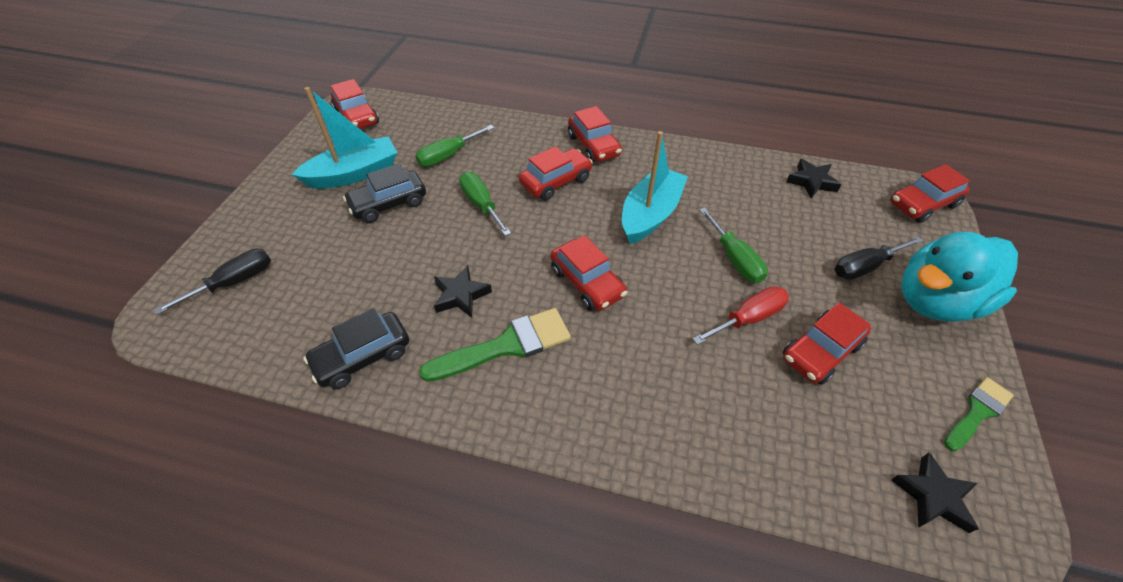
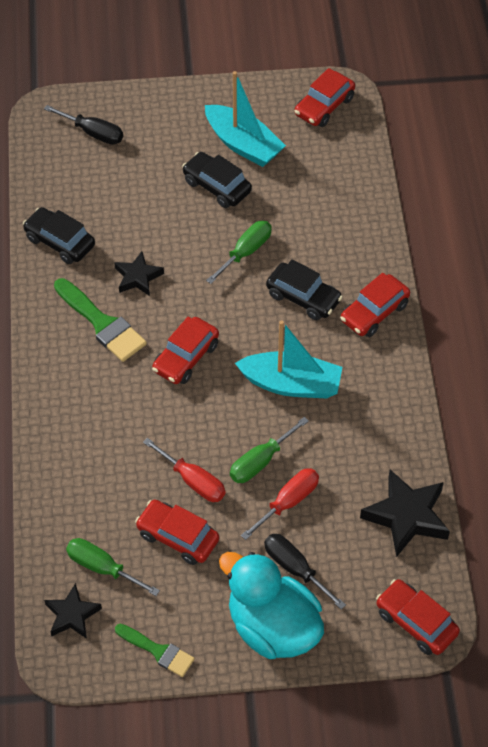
camera: 70 degrees right, 5 degrees up
green screwdriver [415,125,494,167] -> green screwdriver moved to [66,538,160,596]
red car [519,146,593,200] -> black car [266,259,343,320]
black star [786,159,842,198] -> black star [360,470,450,557], size x1.63
none -> red screwdriver [241,468,319,540]

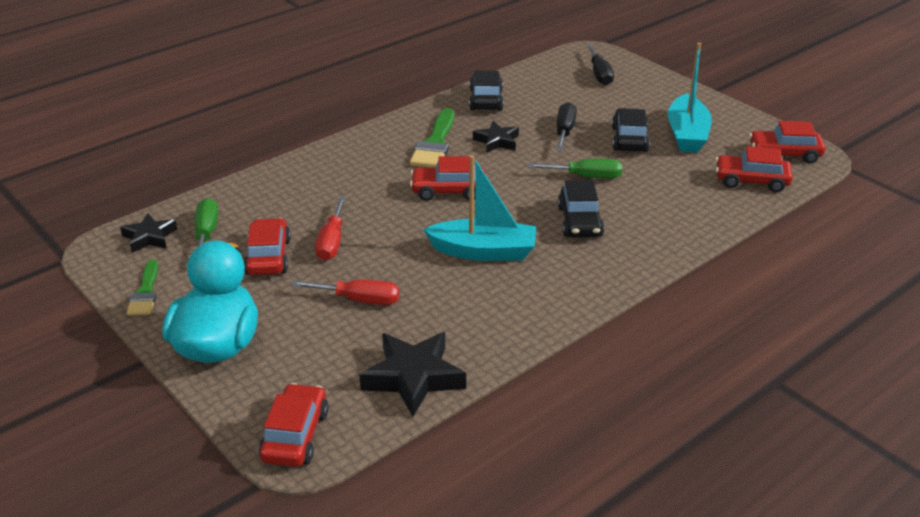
camera: 55 degrees right, 20 degrees down
green screwdriver [230,417,309,483] -> none
turquoise boat [235,320,342,399] -> turquoise boat turned 60 degrees counterclockwise [423,155,536,261]
black screwdriver [264,534,346,609] -> black screwdriver moved to [556,102,577,151]
red car [340,273,410,337] -> red car moved to [715,146,793,192]

